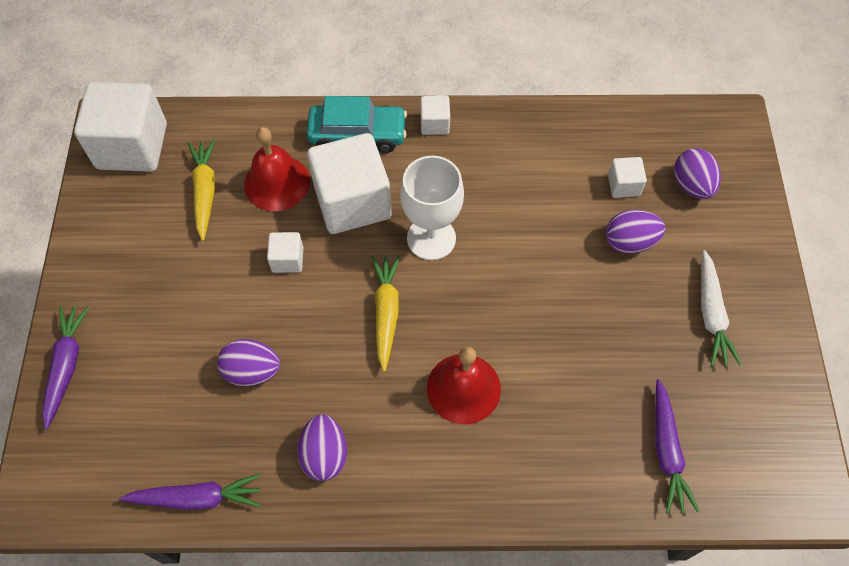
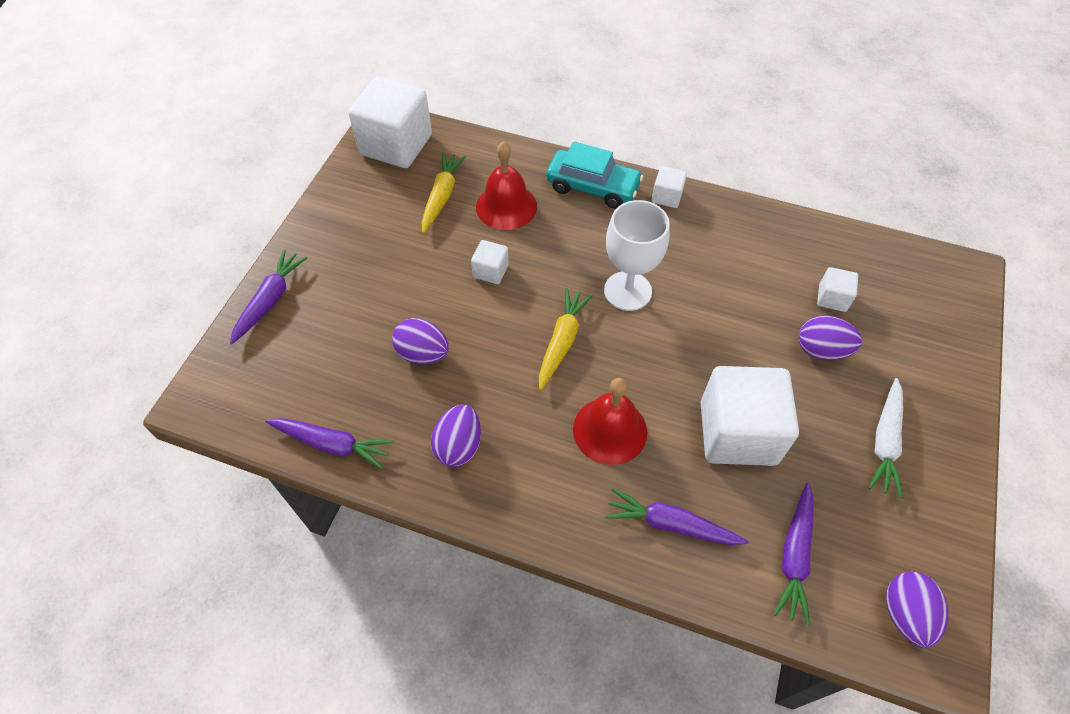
camera: 20 degrees right, 5 degrees down
white cube [307,133,391,234] -> white cube moved to [701,366,799,466]
purple egg [674,148,721,199] -> purple egg moved to [886,571,948,647]
none -> purple carrot [605,488,749,545]

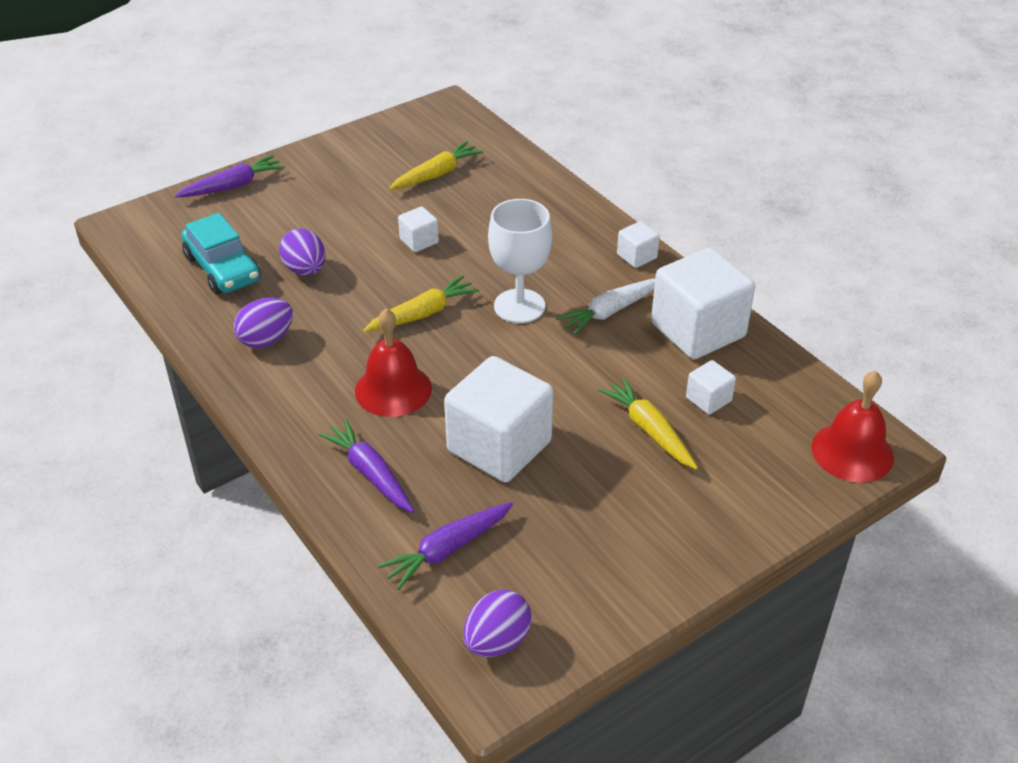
camera: 35 degrees right, 15 degrees down
purple carrot [265,418,394,469] -> none
white cube [348,77,432,168] -> white cube moved to [651,248,755,359]
red bell [476,141,537,230] -> red bell moved to [812,370,894,483]
turquoise car [546,141,644,209] -> turquoise car moved to [181,213,261,294]
purple egg [798,316,862,360] -> yellow carrot [598,377,698,470]
white carrot [869,378,903,498] -> white carrot moved to [556,278,655,335]

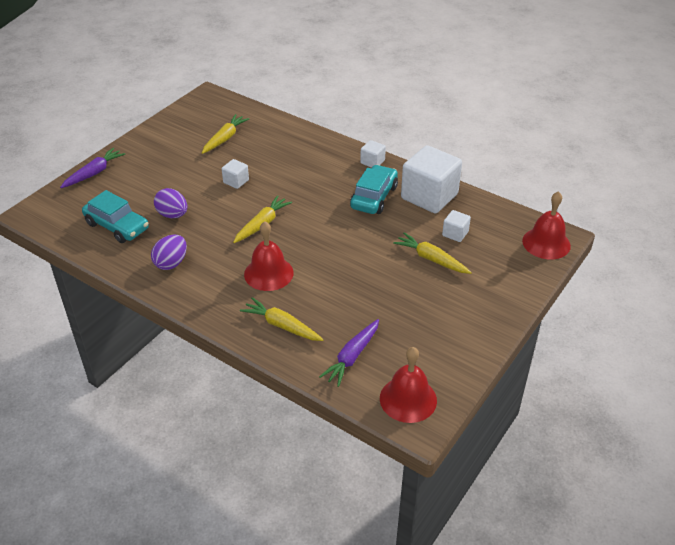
camera: 20 degrees left, 0 degrees up
purple carrot [318,419,414,513] -> yellow carrot [240,297,324,341]
white cube [444,356,553,482] -> none
purple egg [463,590,532,657] -> red bell [380,347,437,423]
white goblet [488,199,552,323] -> none
white carrot [556,278,655,335] -> turquoise car [350,165,398,214]

